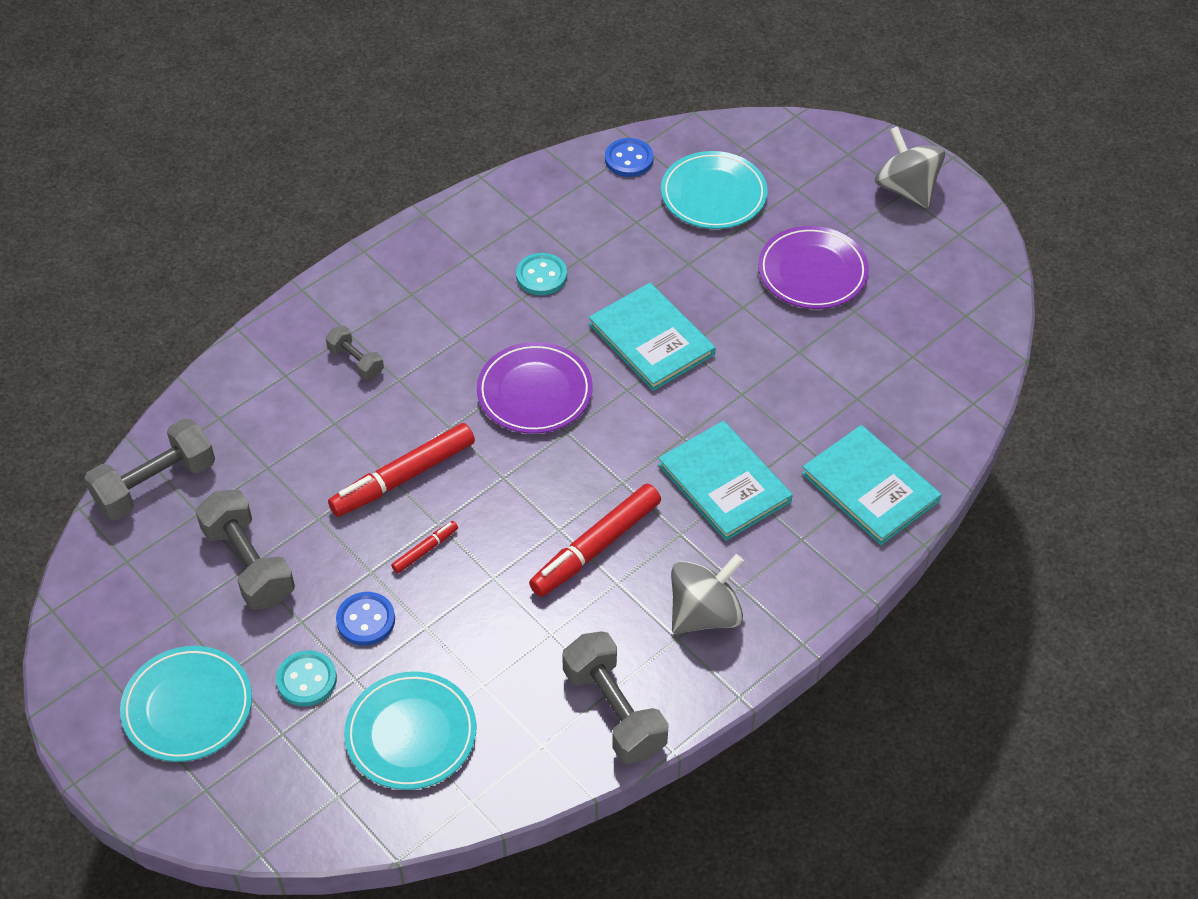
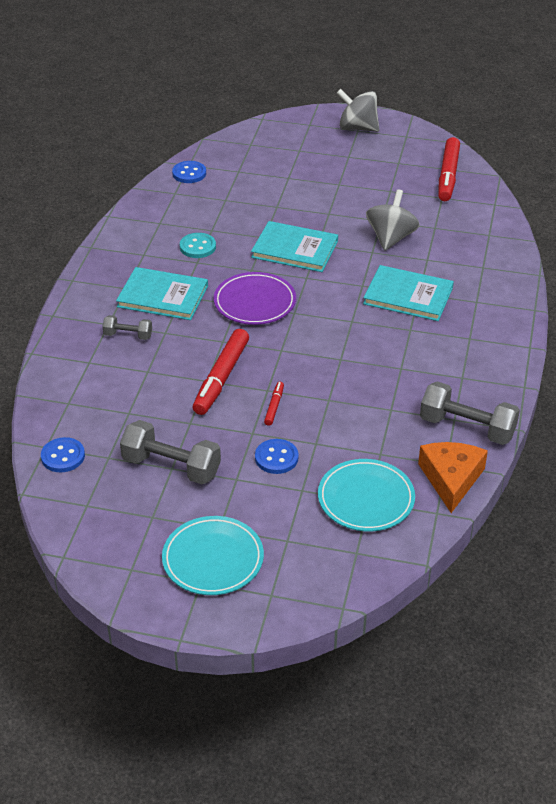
camera: 35 degrees left, 10 degrees down
grey dumbbell [84,418,215,520] -> blue button [41,437,85,472]
turquoise button [276,650,337,707] -> none
red marker [529,484,661,597] -> red marker moved to [438,137,460,201]
turquoise plate [661,151,768,229] -> none
grey spinning top [671,554,744,634] -> grey spinning top moved to [366,189,419,251]
purple plate [758,226,869,309] -> none
turquoise book [802,425,941,545] -> turquoise book moved to [116,267,208,320]
none -> orange cheese [418,442,488,513]

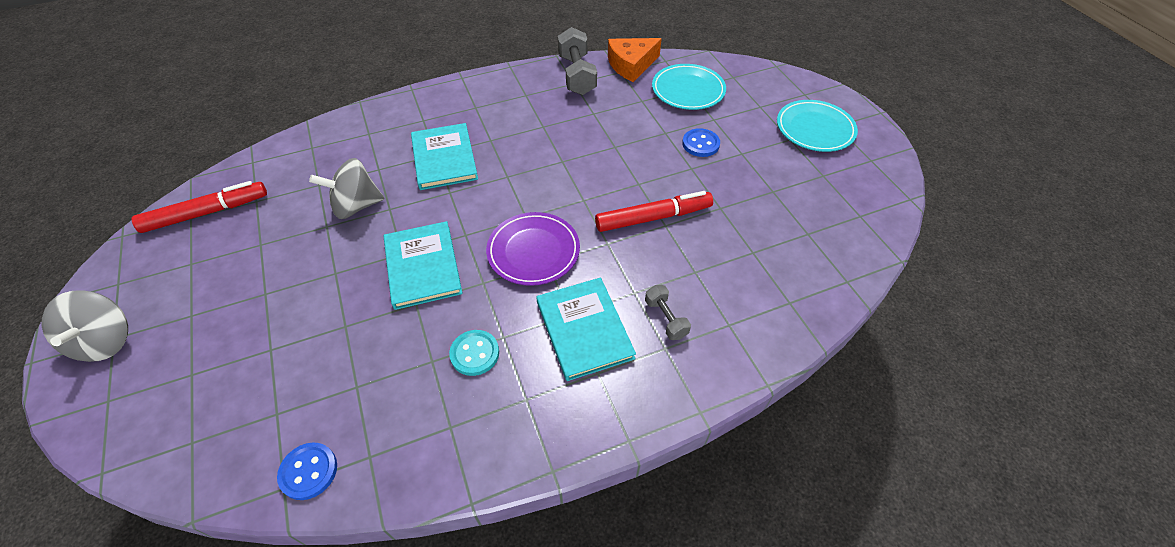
camera: 125 degrees left, 10 degrees up
blue button [41,437,85,472] -> none
grey dumbbell [120,420,221,484] -> none
red marker [264,382,284,426] -> none

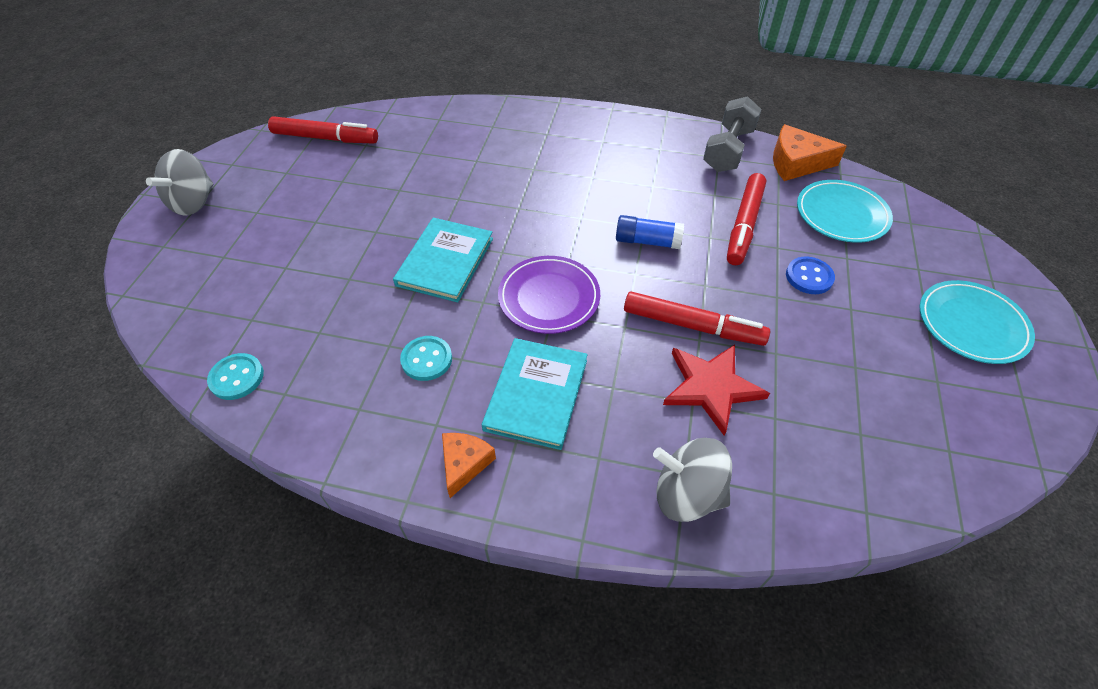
camera: 35 degrees right, 0 degrees up
blue button [277,443,337,500] -> turquoise button [207,353,264,400]
grey spinning top [309,158,384,219] -> grey spinning top moved to [653,438,732,522]
turquoise book [411,123,478,190] -> none
grey dumbbell [645,285,691,340] -> none
none -> orange cheese [442,433,496,498]
none -> blue glue stick [616,215,684,249]
none -> red star [663,345,770,435]
none -> red marker [727,173,766,265]

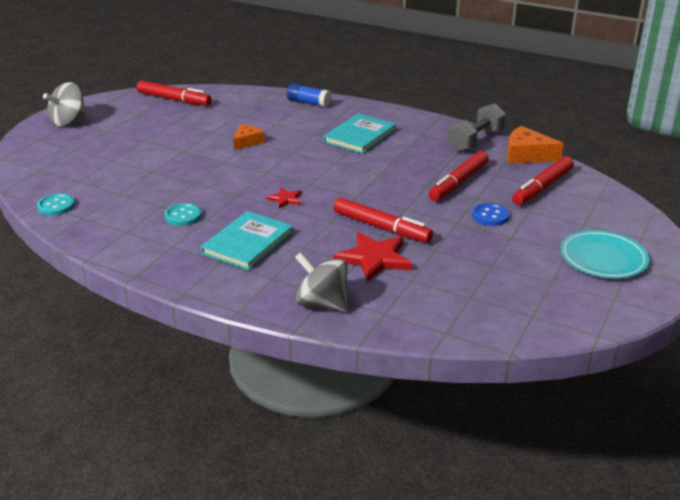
camera: 15 degrees right, 20 degrees down
turquoise book [393,218,493,302] -> turquoise book moved to [323,113,396,154]
orange cheese [442,433,496,498] -> orange cheese moved to [233,124,265,150]
purple plate [498,256,600,334] -> red star [267,188,302,209]
blue glue stick [616,215,684,249] -> blue glue stick moved to [287,83,331,107]
turquoise plate [797,180,893,243] -> red marker [512,156,574,205]

